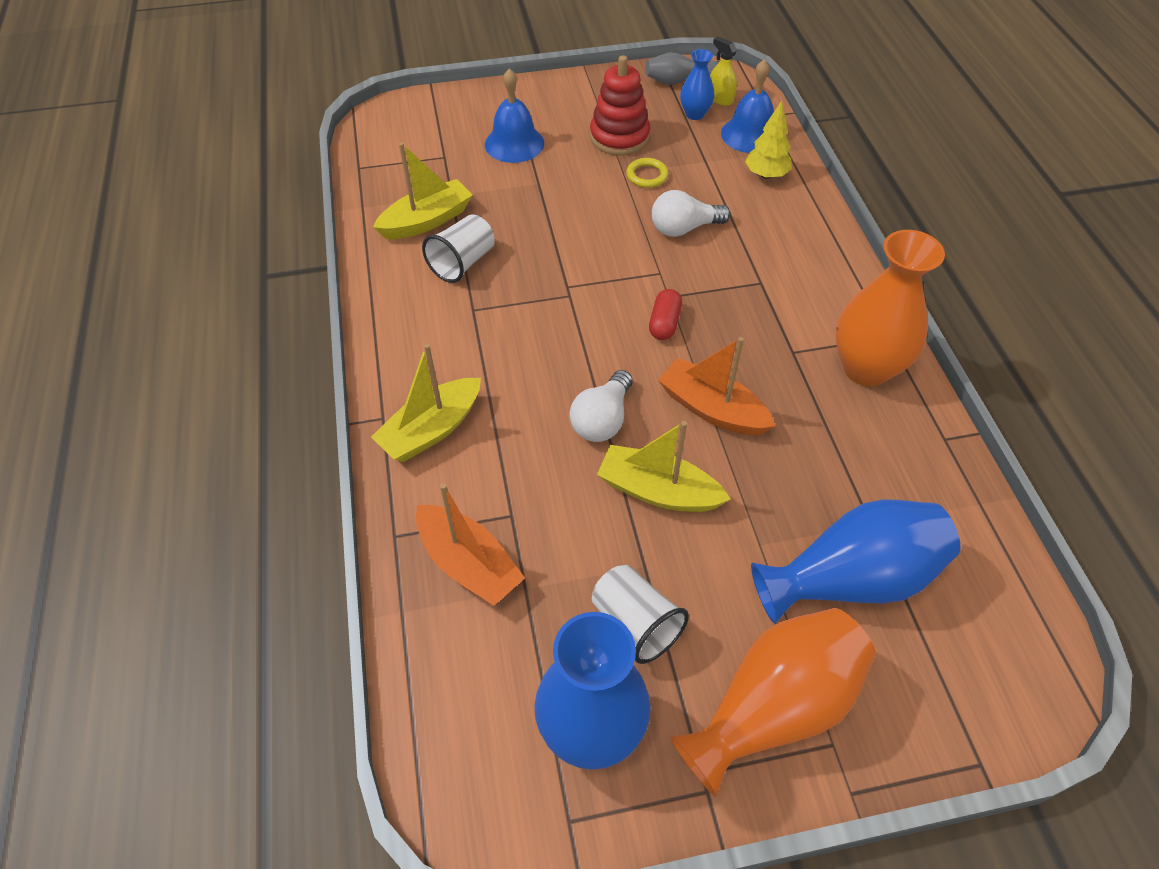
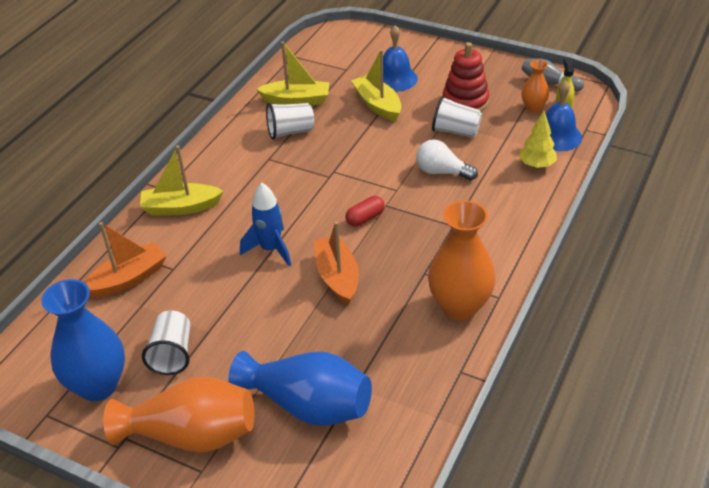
camera: 40 degrees right, 10 degrees down
orange boat [416,483,525,606] -> orange boat turned 120 degrees counterclockwise [84,222,167,298]
white light bulb [570,370,633,442] -> blue rocket [240,183,291,266]
yellow boat [597,421,731,512] -> yellow boat moved to [351,49,401,122]
yellow ring [626,158,669,188] -> white cup [432,96,482,138]
blue vase [680,49,714,120] -> orange vase [522,60,549,113]

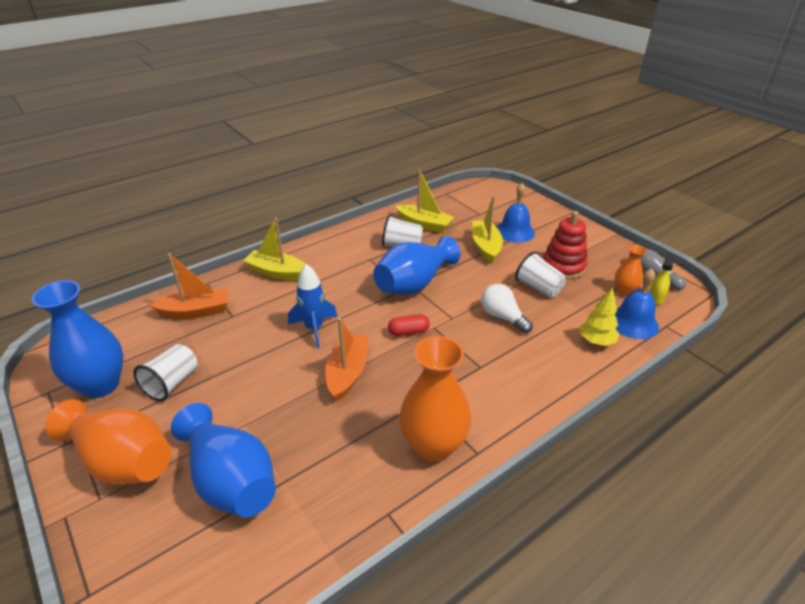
camera: 25 degrees right, 5 degrees down
none -> blue vase [373,236,461,295]

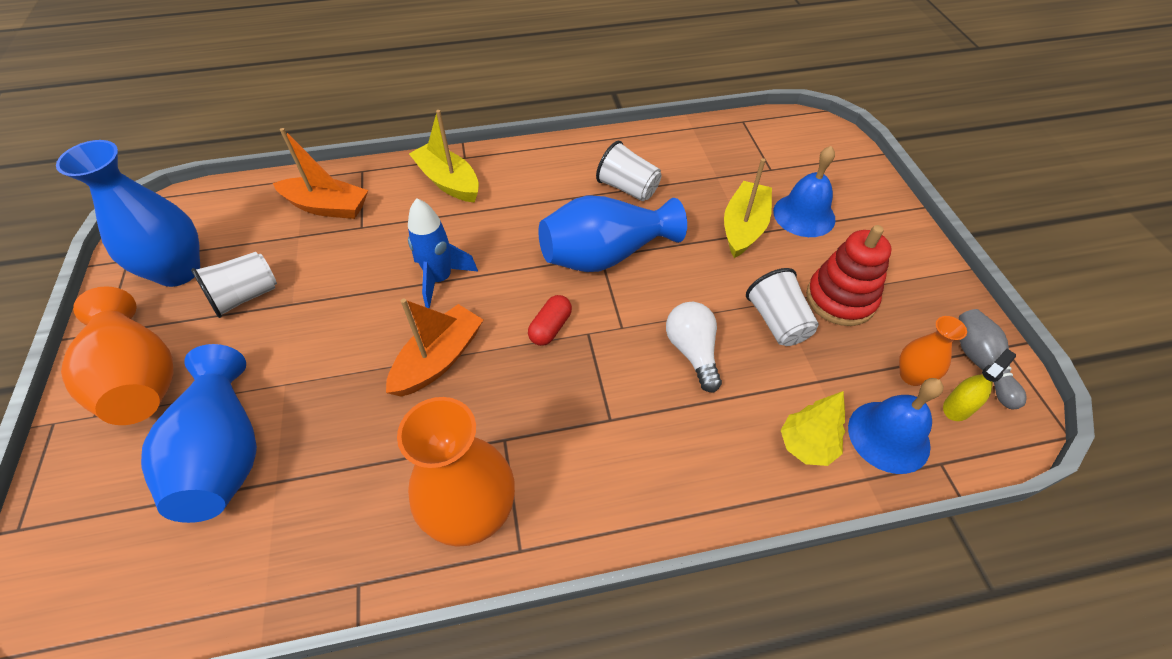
camera: 25 degrees right, 15 degrees up
red capsule [388,314,430,336] -> red capsule turned 75 degrees counterclockwise [528,295,572,346]
yellow boat [396,170,454,233] -> none

